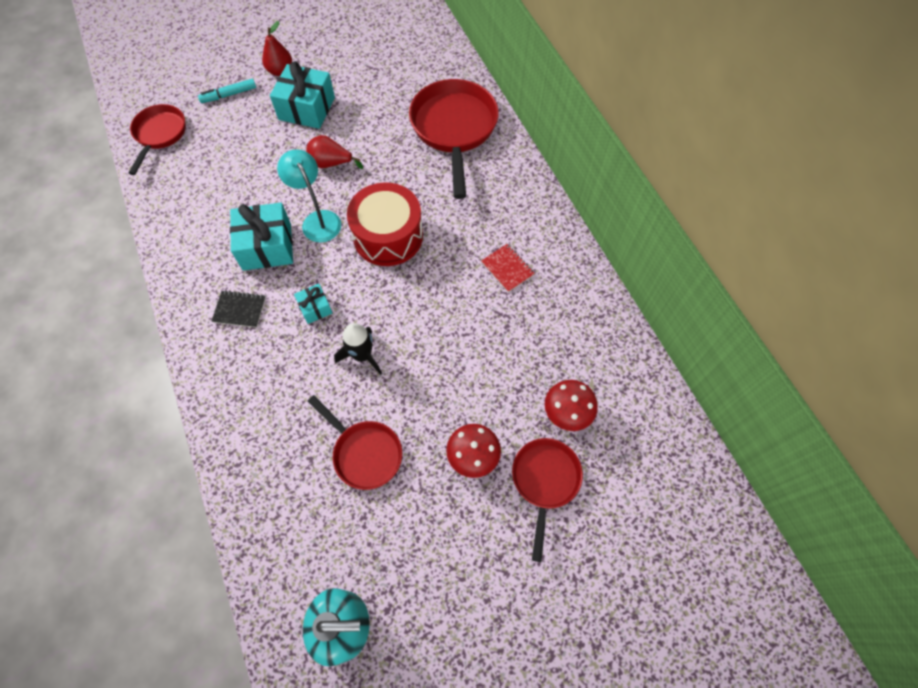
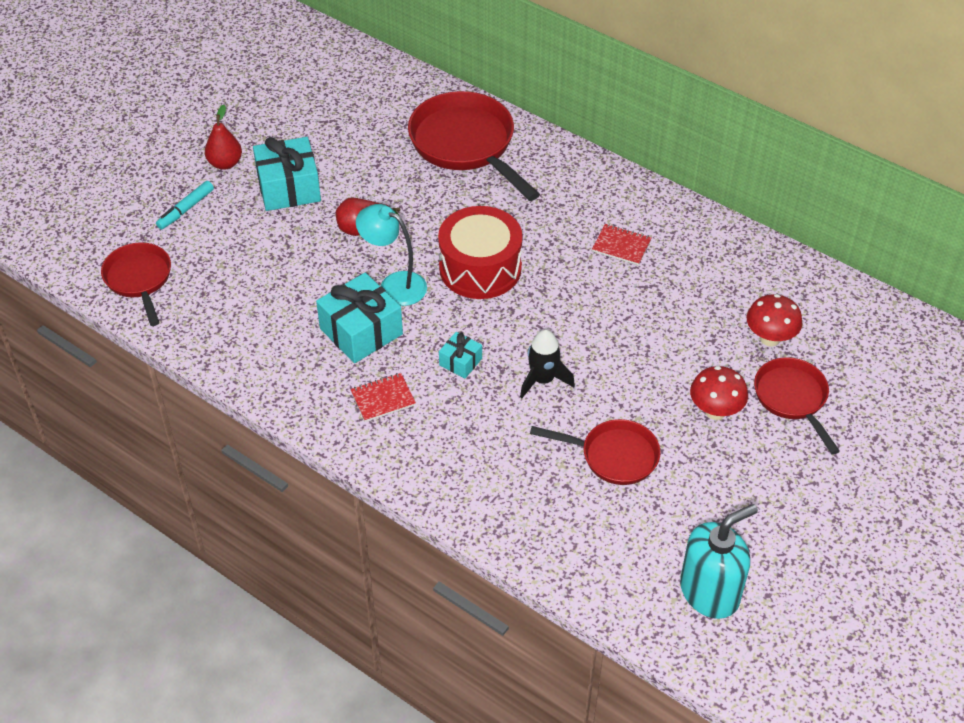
camera: 30 degrees left, 15 degrees down
black notebook [212,290,266,328] -> red notebook [350,373,416,422]

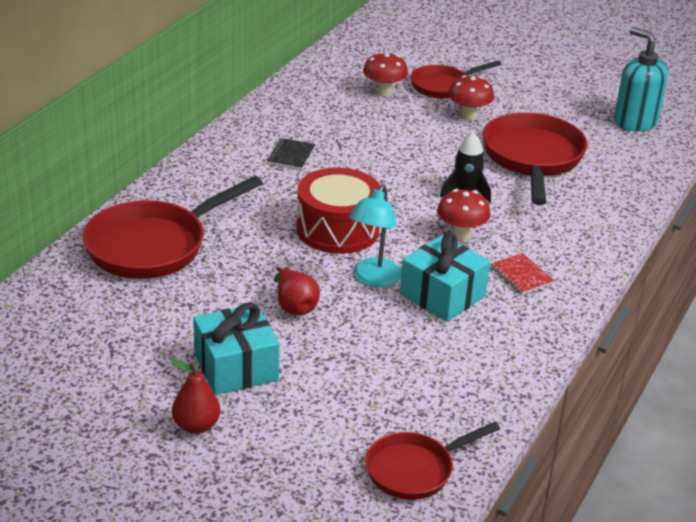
camera: 100 degrees left, 15 degrees down
turquoise marker [156,181,214,230] -> none
turquoise gift [439,332,482,378] -> red mushroom [437,189,490,241]
red pan [530,419,661,485] -> red pan [483,112,588,205], size x1.66
red notebook [592,224,652,265] -> black notebook [267,138,316,170]

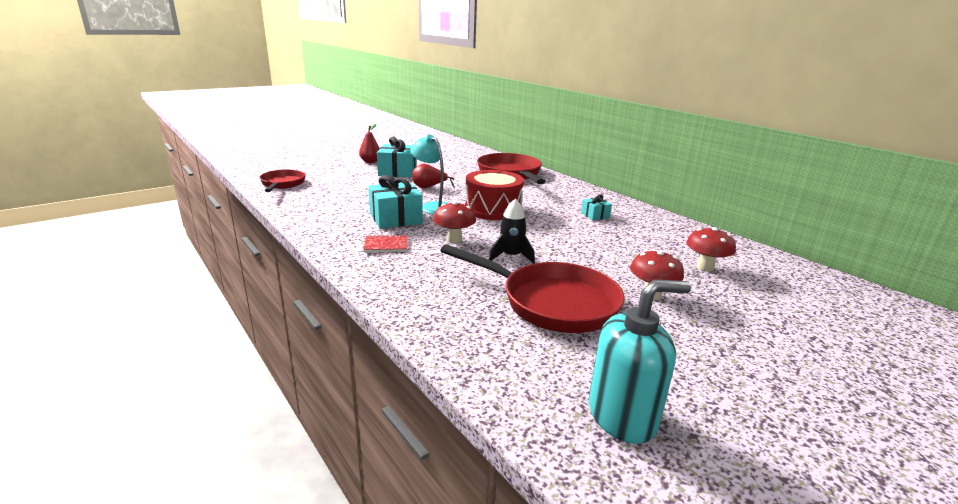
camera: 115 degrees right, 10 degrees down
black notebook [267,138,316,170] -> turquoise gift [581,194,612,220]
red pan [411,60,501,99] -> none

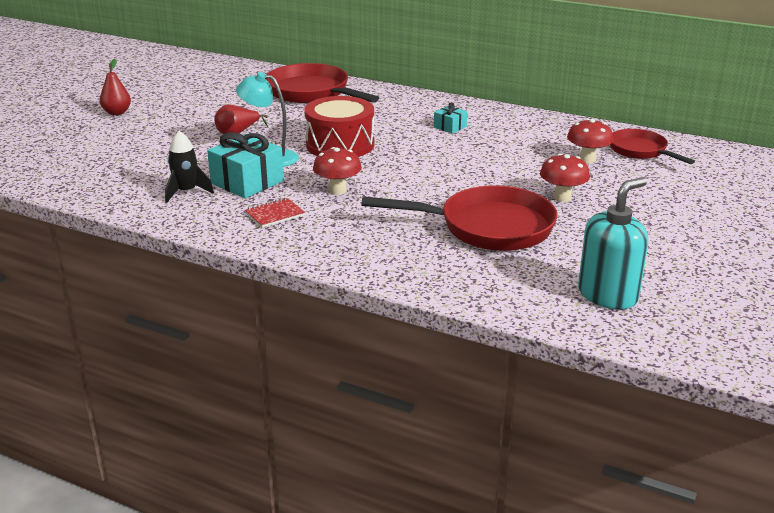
camera: 25 degrees left, 5 degrees up
red pan [259,169,306,192] -> red pan moved to [610,129,695,164]
turquoise gift [377,137,417,177] -> none
black rocket [489,199,535,264] -> black rocket moved to [165,131,214,203]

